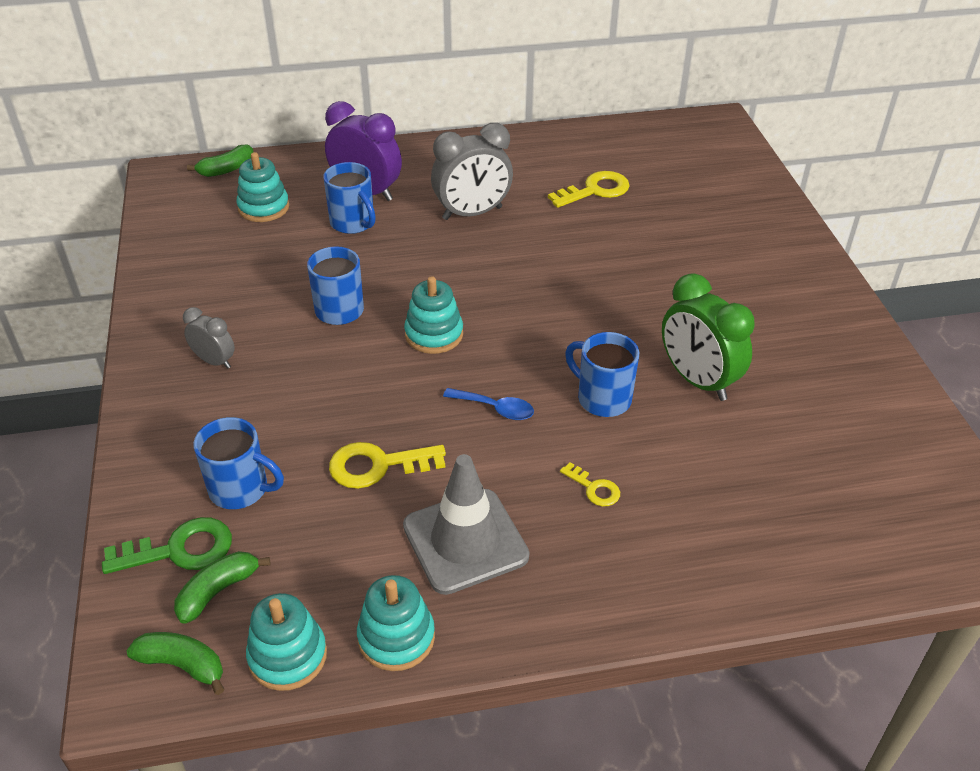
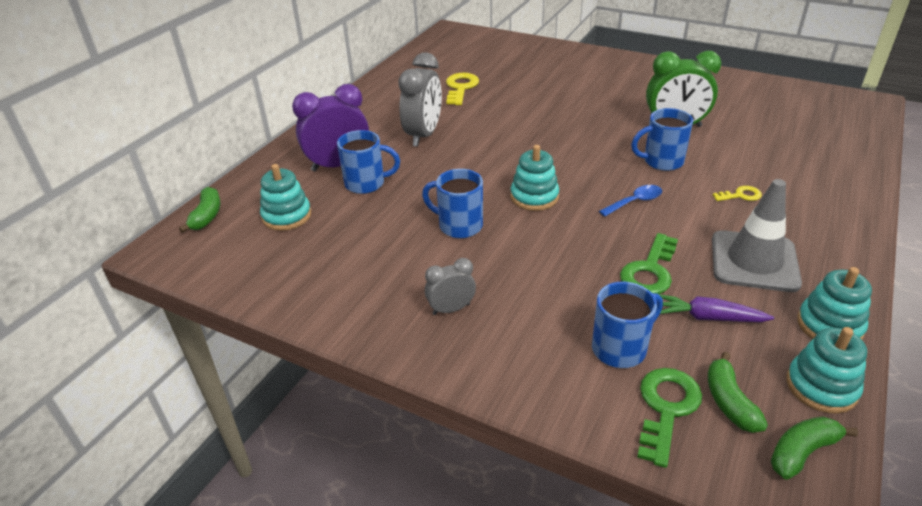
camera: 50 degrees left, 5 degrees down
yellow key [329,442,446,489] -> green key [620,233,678,294]
none -> purple carrot [659,294,774,322]

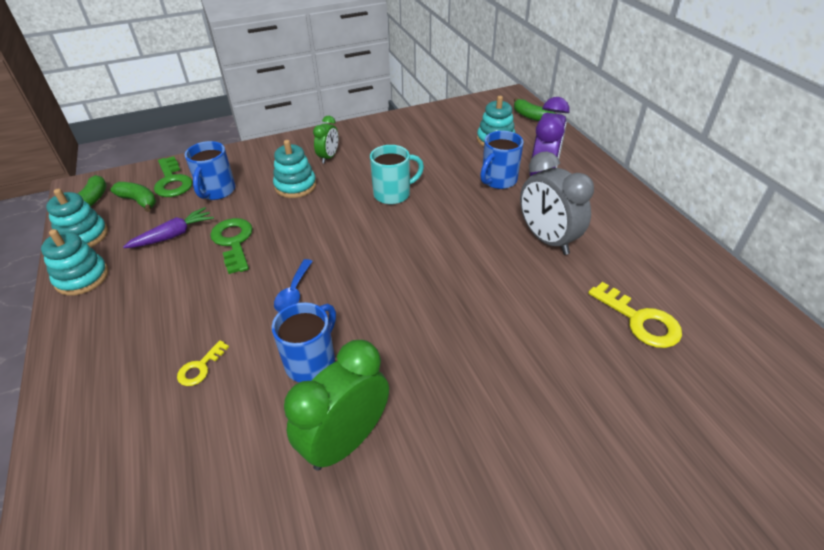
camera: 130 degrees right, 5 degrees up
blue mug [422,169,483,238] -> turquoise mug [370,145,424,205]
grey clock [425,258,476,315] -> green clock [313,116,338,164]
turquoise stacking toy [511,145,559,211] -> turquoise stacking toy moved to [273,140,317,198]
grey traffic cone [712,179,802,292] -> none

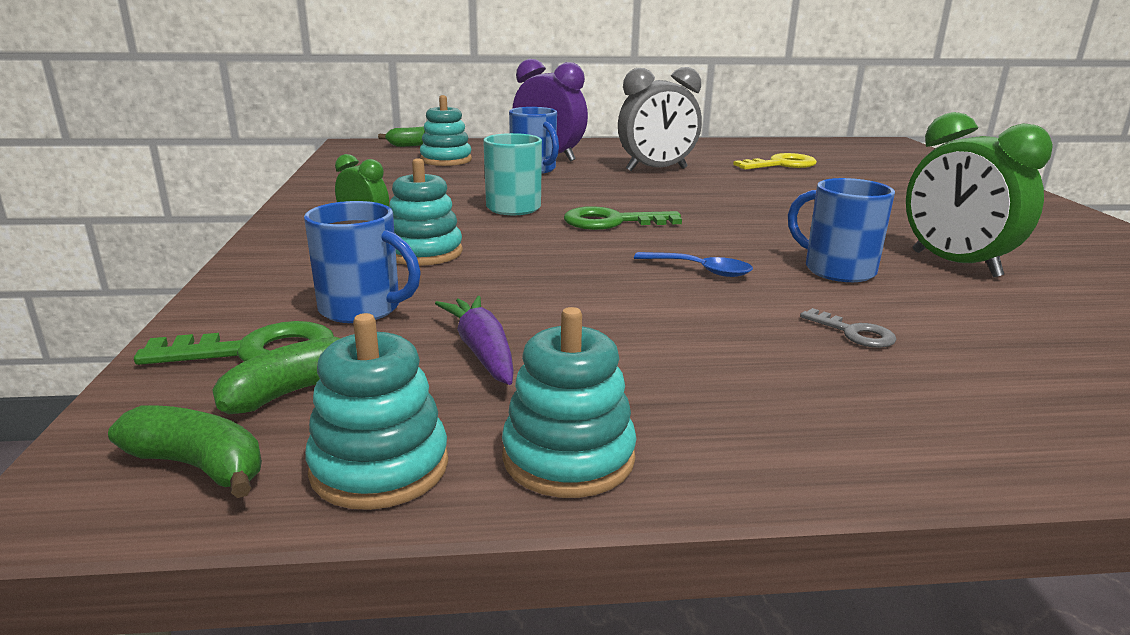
camera: 75 degrees left, 20 degrees down
yellow key [177,340,229,386] -> grey key [800,308,897,348]
green key [210,218,253,274] -> green key moved to [564,206,682,230]

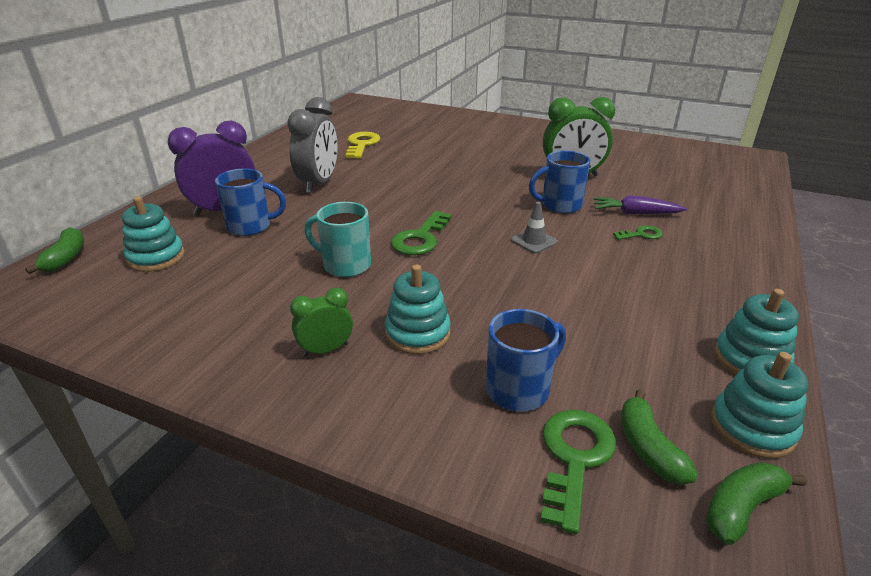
camera: 60 degrees left, 10 degrees up
purple carrot [435,296,514,385] -> purple carrot moved to [593,195,687,214]
blue spoon [634,252,753,277] -> grey traffic cone [511,202,558,253]
grey key [800,308,897,348] -> green key [613,225,663,240]

